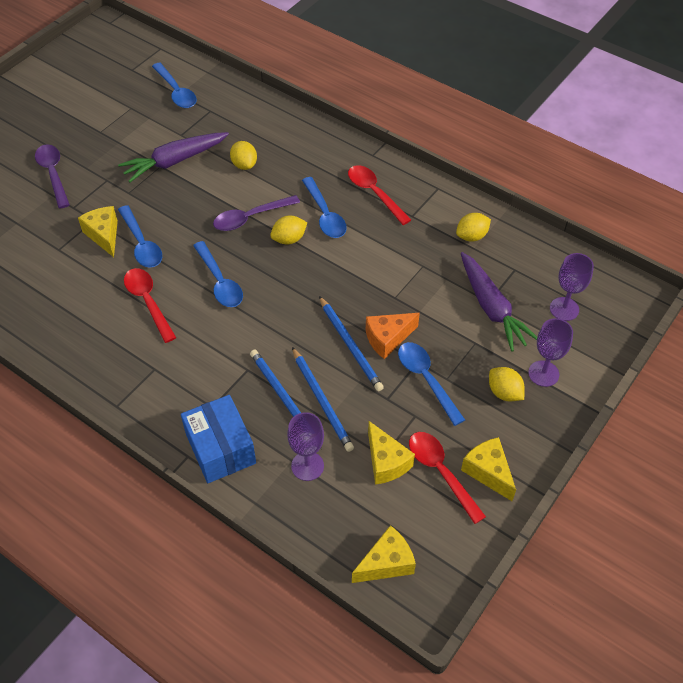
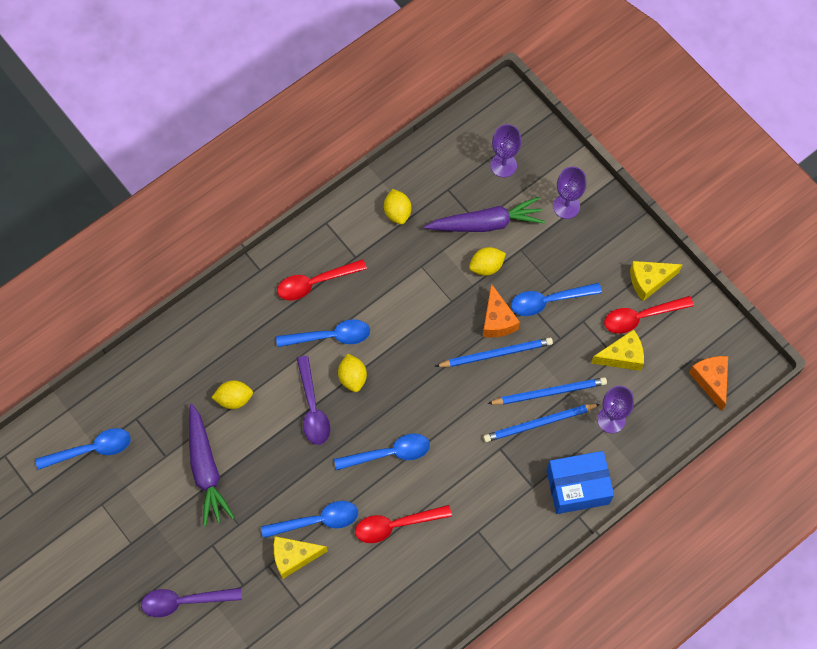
camera: 75 degrees left, 15 degrees up
yellow cheese [352,525,416,583] -> orange cheese [689,356,728,411]
yellow lemon [489,367,525,401] -> yellow lemon moved to [469,247,506,276]

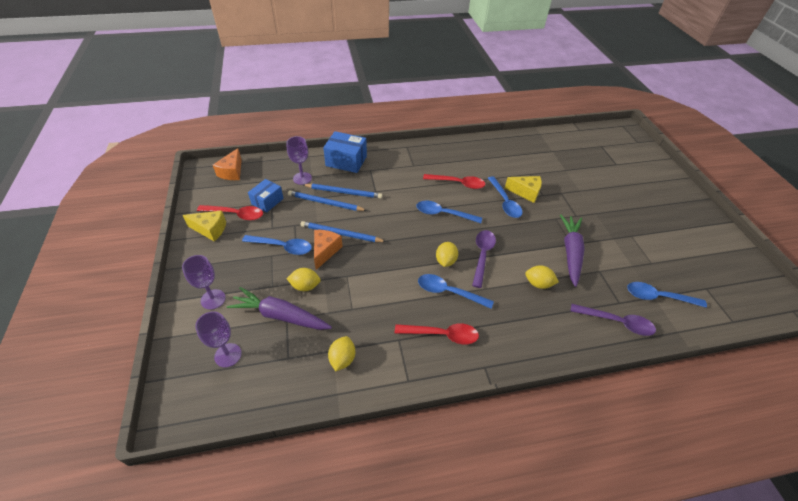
camera: 155 degrees left, 20 degrees down
purple spoon [141,588,242,617] -> purple spoon moved to [571,304,656,336]
blue spoon [261,501,358,538] -> blue spoon turned 120 degrees counterclockwise [488,176,523,218]
yellow cheese [591,329,644,371] -> blue box [248,179,284,213]

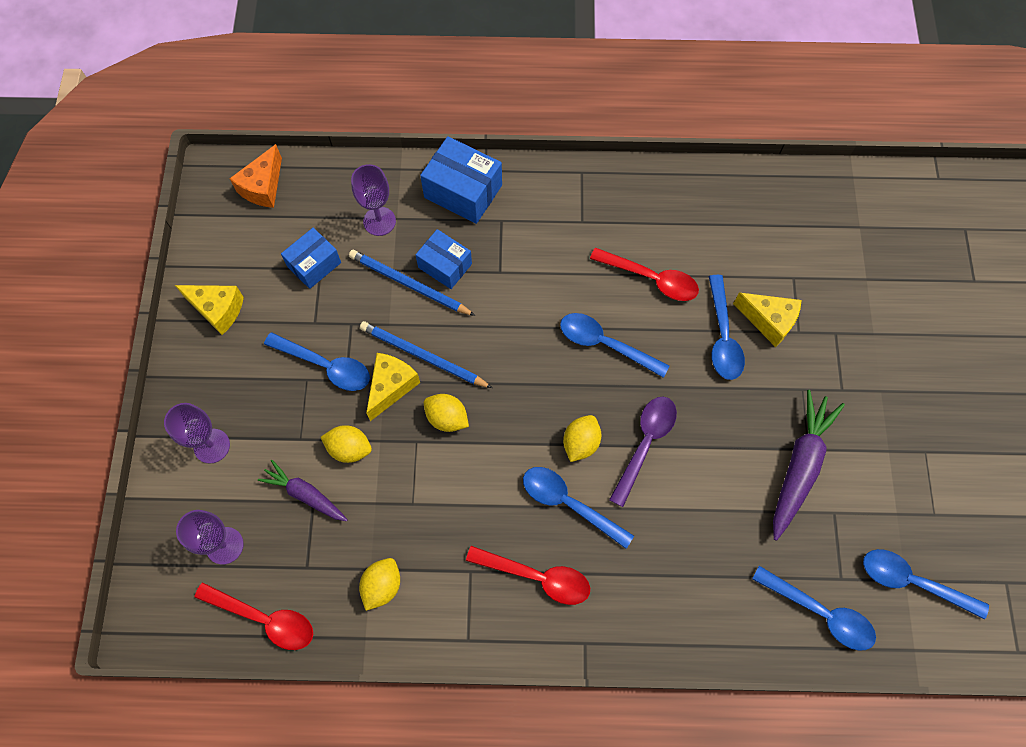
camera: 15 degrees right, 20 degrees up
red spoon [197,205,263,221] -> red spoon moved to [194,582,313,650]
purple carrot [227,287,332,330] -> purple carrot [258,460,348,521], size x0.62
blue pencil [303,184,383,199] -> blue box [416,229,472,289]
orange cheese [314,230,343,270] -> yellow cheese [366,353,420,421]
yellow lemon [525,265,559,289] -> yellow lemon moved to [424,394,469,432]
purple spoon [571,304,656,336] -> blue spoon [752,566,876,651]

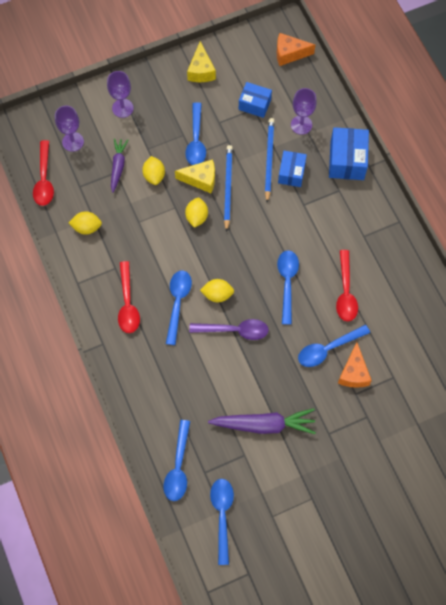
camera: 65 degrees right, 0 degrees up
yellow cheese [733,293,802,347] -> orange cheese [338,342,372,388]

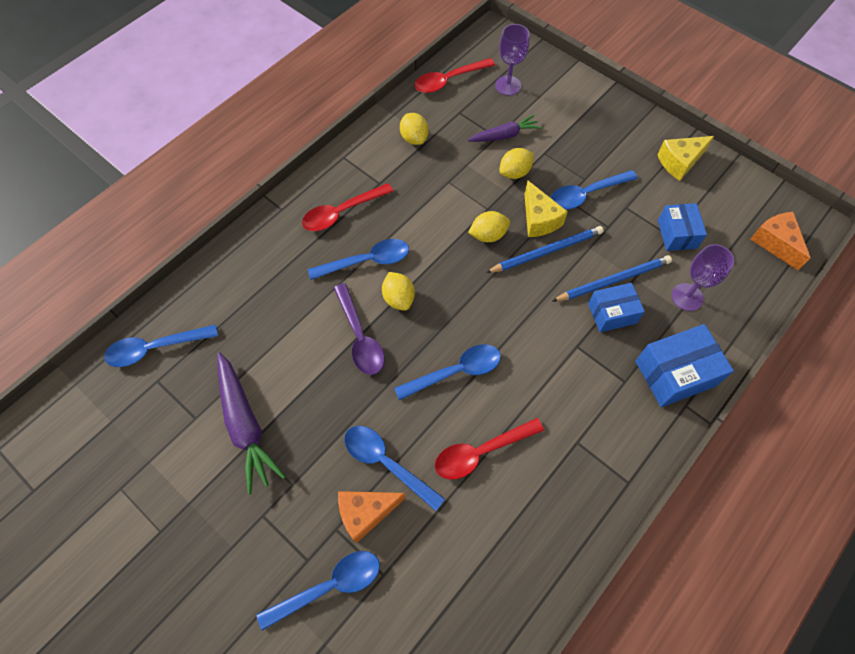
camera: 65 degrees right, 5 degrees down
purple goblet [107,71,134,118] -> none
blue spoon [210,479,234,565] -> blue spoon moved to [256,551,380,631]

